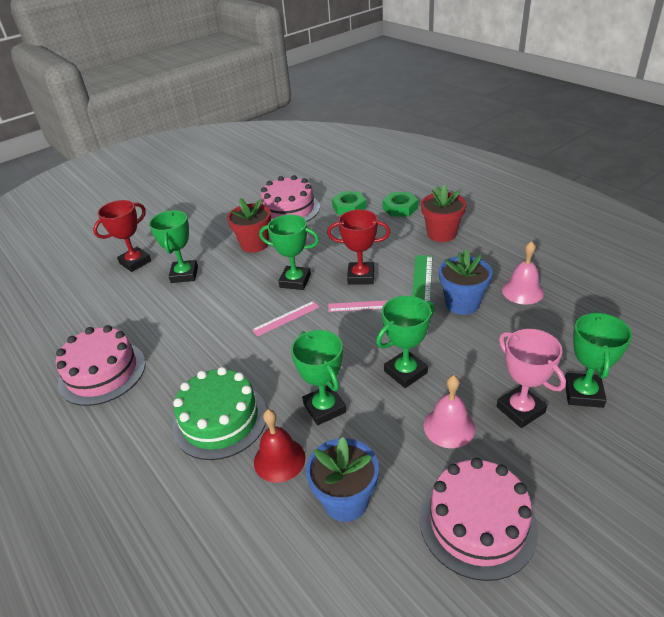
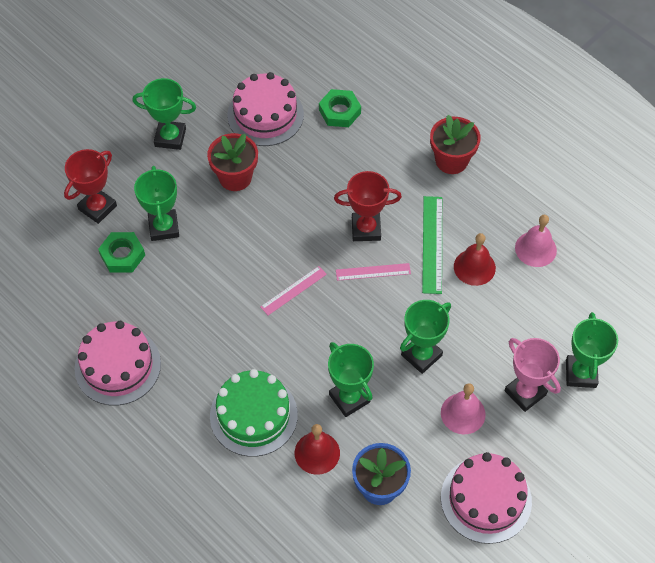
camera: 10 degrees left, 20 degrees up
green trophy [259,214,319,290] -> green trophy moved to [132,78,196,150]
green nut [382,192,418,217] -> green nut moved to [98,232,145,272]
blue flower pot [439,249,492,315] -> red bell [454,233,496,286]

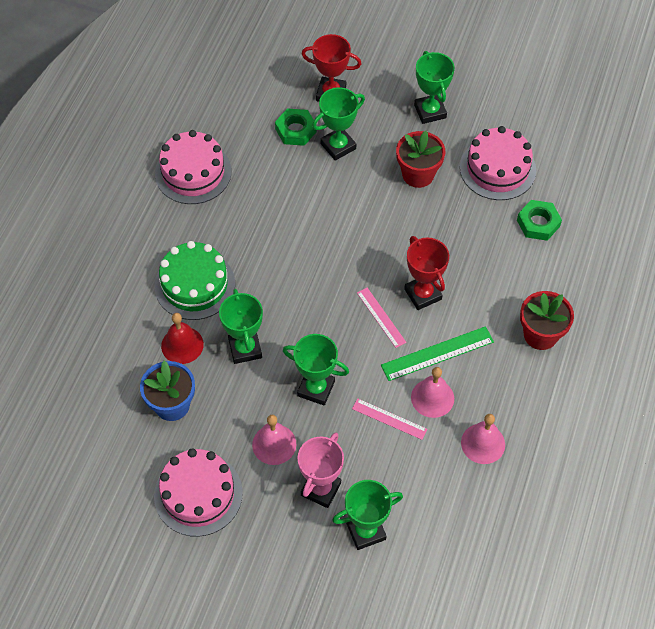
camera: 65 degrees right, 0 degrees up
pink ruler [261,266,327,315] -> pink ruler moved to [352,398,427,440]
green trophy [328,342,374,417] -> green trophy turned 45 degrees counterclockwise [219,289,263,364]
red bell [454,233,496,286] -> pink bell [411,367,454,418]

